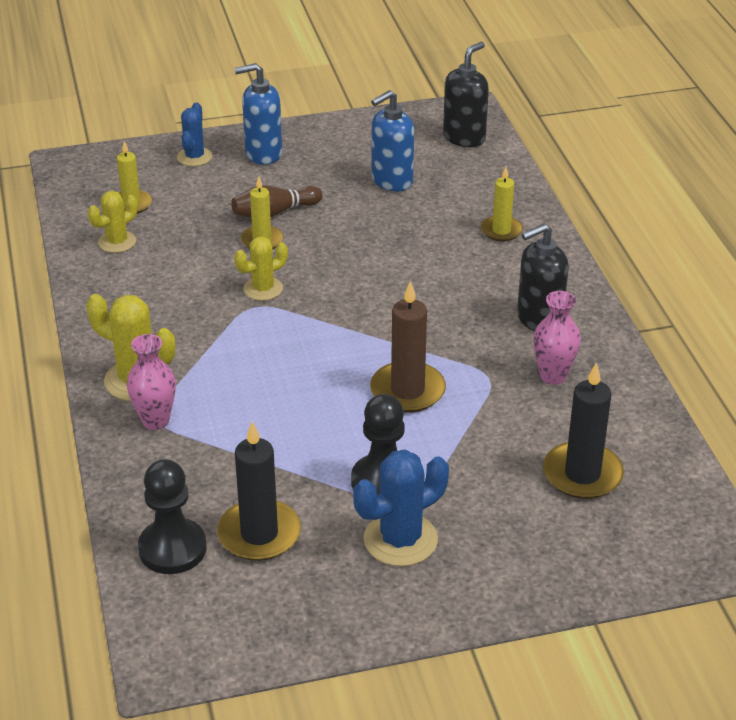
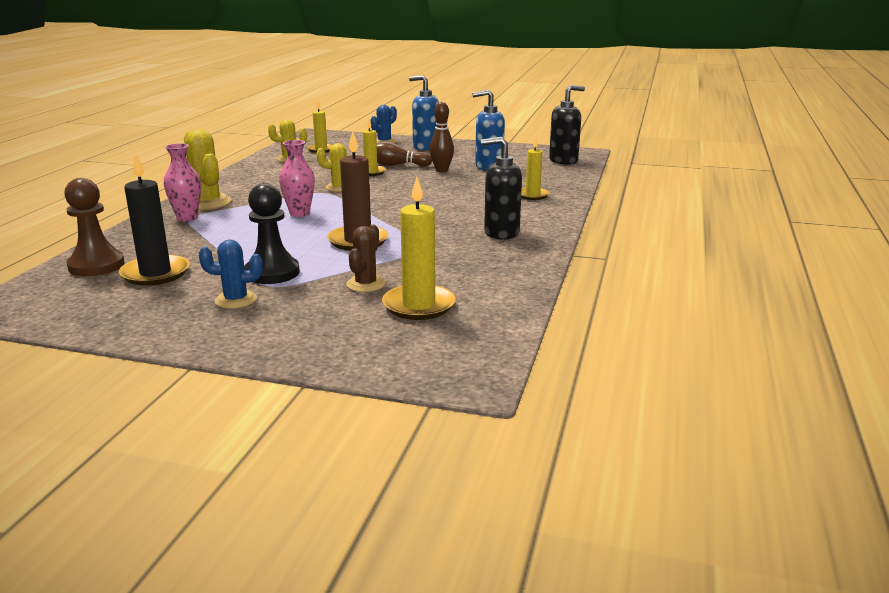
camera: 30 degrees right, 15 degrees down
black pawn [138,459,207,574] -> brown pawn [64,178,125,276]
blue cactus [353,450,449,566] -> blue cactus [199,239,263,309], size x0.64
pink vase [533,291,581,385] -> pink vase moved to [279,140,315,217]
black candle [543,363,624,499] -> yellow candle [382,177,456,320]
none -> brown cactus [346,225,386,292]
none -> brown bowling pin [430,102,454,172]

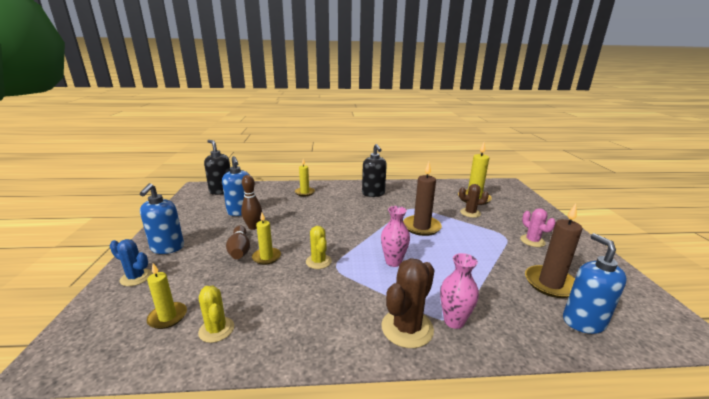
camera: 110 degrees left, 0 degrees up
brown pawn [64,178,125,276] -> blue soap dispenser [563,233,627,334]
black candle [119,153,190,286] -> brown candle [525,203,582,298]
yellow cactus [184,129,231,210] -> brown cactus [381,258,435,348]
blue cactus [199,239,263,309] -> pink cactus [520,208,556,247]
black pawn [244,183,300,284] -> none

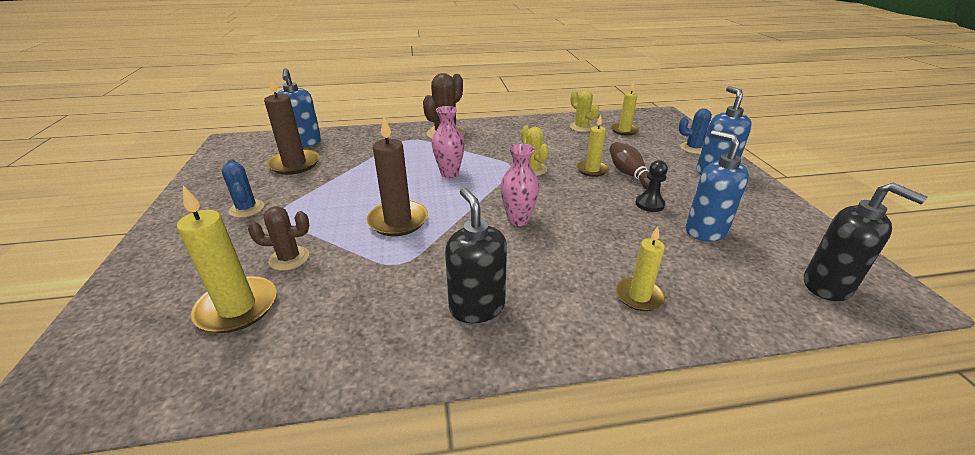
camera: 175 degrees right, 10 degrees up
brown bowling pin [241,175,262,230] -> black pawn [635,160,668,212]
pink vase [440,253,479,329] -> pink vase moved to [500,143,540,226]
pink cactus [520,208,556,247] -> blue cactus [222,159,264,218]

